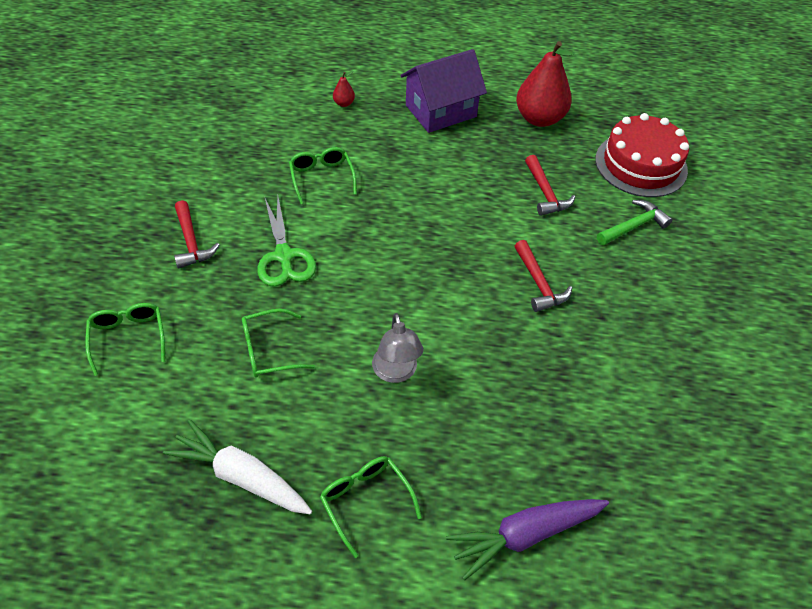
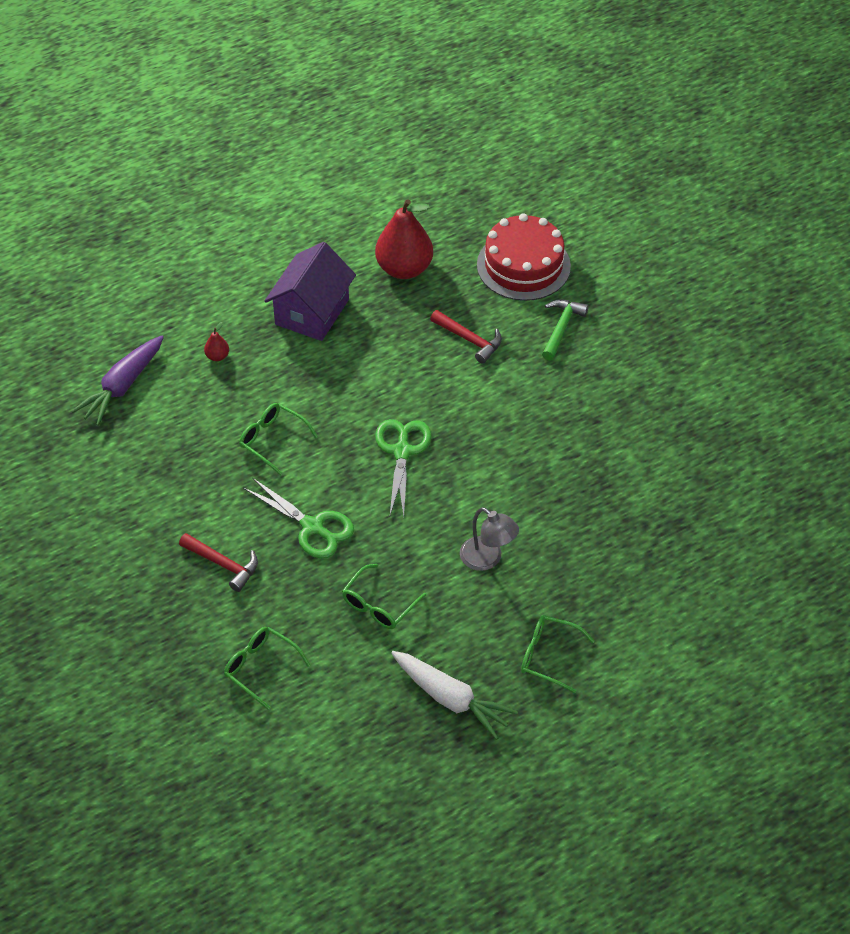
camera: 35 degrees left, 0 degrees up
white carrot [163,420,312,515] -> white carrot turned 135 degrees counterclockwise [391,651,518,740]
purple carrot [446,499,609,580] -> purple carrot moved to [72,336,164,426]
red hammer [515,240,572,312] -> none
none -> green scissors [375,419,432,516]

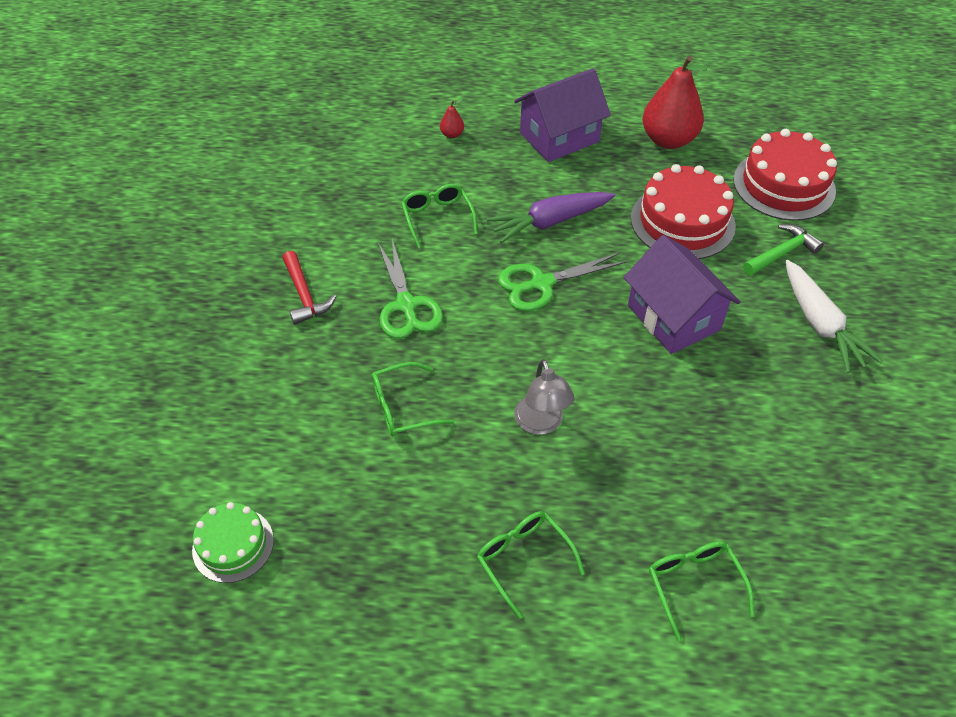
camera: 35 degrees right, 0 degrees up
purple carrot [72,336,164,426] -> purple carrot moved to [487,192,615,243]
green glasses [224,627,310,710] -> green glasses moved to [649,541,754,641]
green scissors [375,419,432,516] -> green scissors turned 150 degrees counterclockwise [498,253,627,311]
white carrot [391,651,518,740] -> white carrot moved to [785,260,882,373]
red hammer [430,310,502,364] -> red cake [631,164,736,259]
none -> green cake [192,502,274,583]
none -> purple house [624,235,740,354]

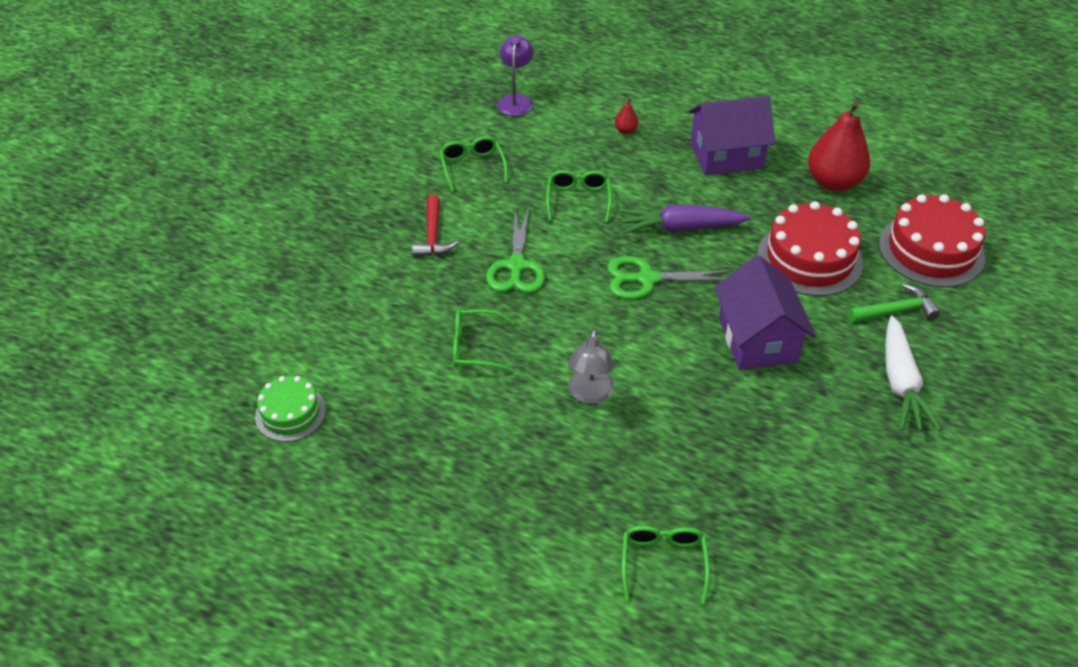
camera: 20 degrees right, 5 degrees down
green glasses [477,511,585,619] -> green glasses moved to [440,136,508,192]
none -> purple lamp [497,35,533,116]

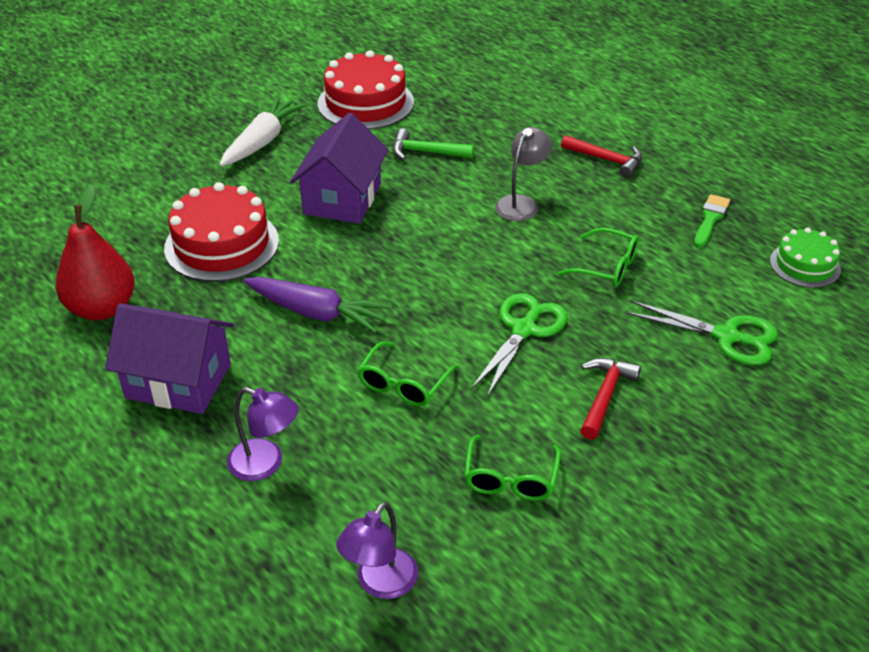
camera: 155 degrees left, 5 degrees down
green scissors [607,256,733,300] -> green scissors moved to [626,301,778,365]
red pear [615,98,639,134] -> purple lamp [227,387,299,481]
green glasses [622,526,710,604] -> none
green hammer [848,284,940,323] -> green hammer moved to [393,128,474,160]
red cake [879,194,986,287] -> red cake moved to [318,50,414,129]
none -> red hammer [561,135,642,178]
none -> green brush [694,194,730,247]

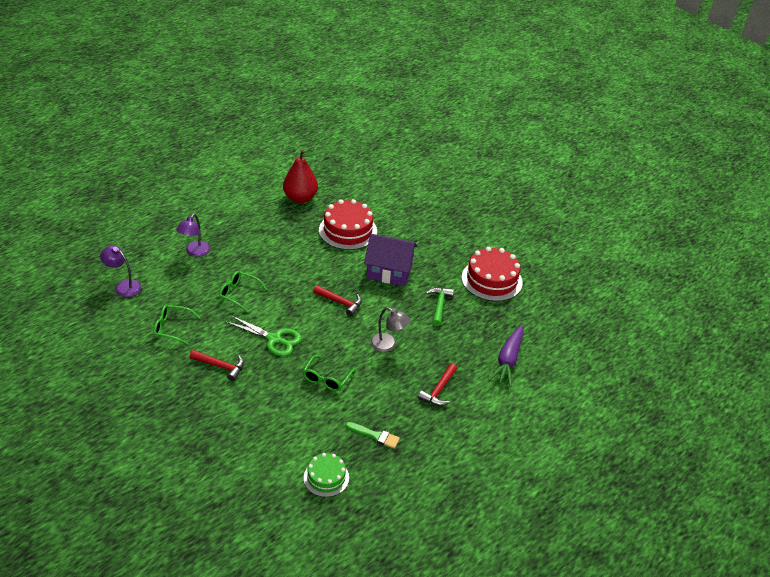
camera: 85 degrees right, 0 degrees up
purple house [105,303,234,414] -> none
white carrot [219,96,307,166] -> none
purple carrot [243,277,392,333] -> purple carrot moved to [489,325,523,387]
green scissors [626,301,778,365] -> none
none -> red hammer [313,285,362,316]

